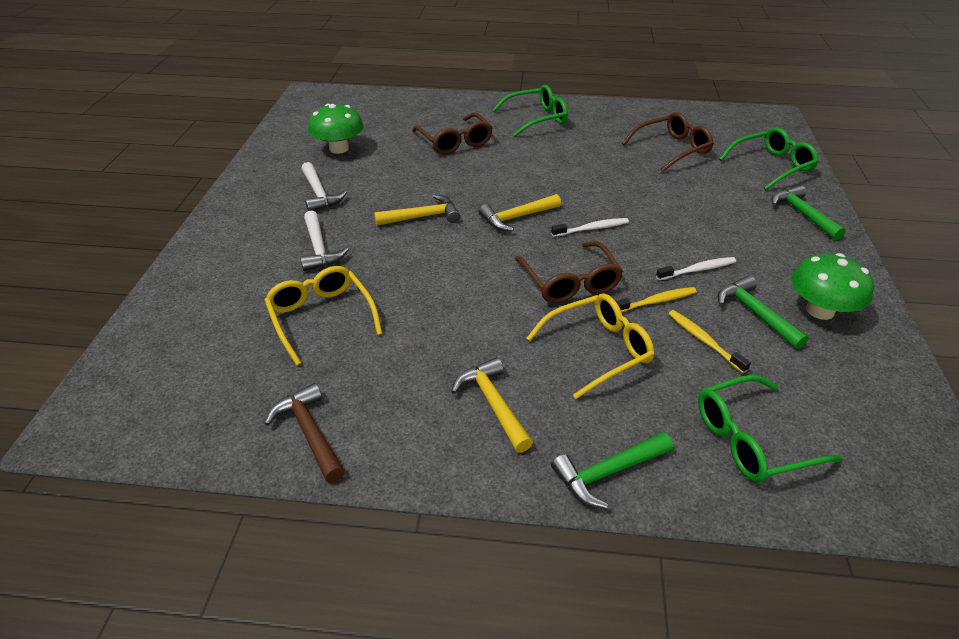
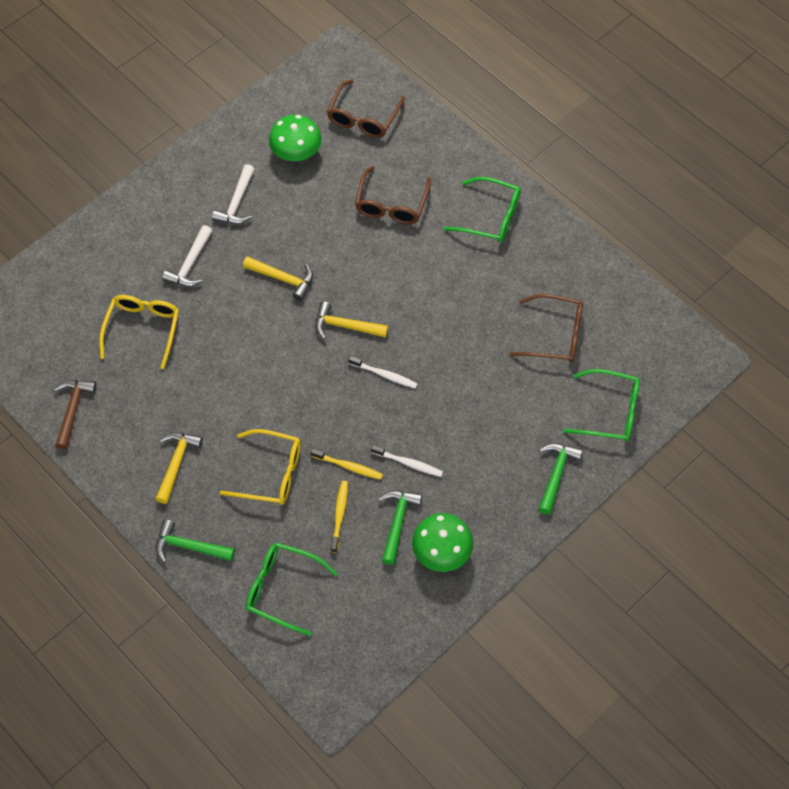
camera: 40 degrees right, 20 degrees up
brown glasses [515,241,623,303] -> brown glasses moved to [327,79,405,138]

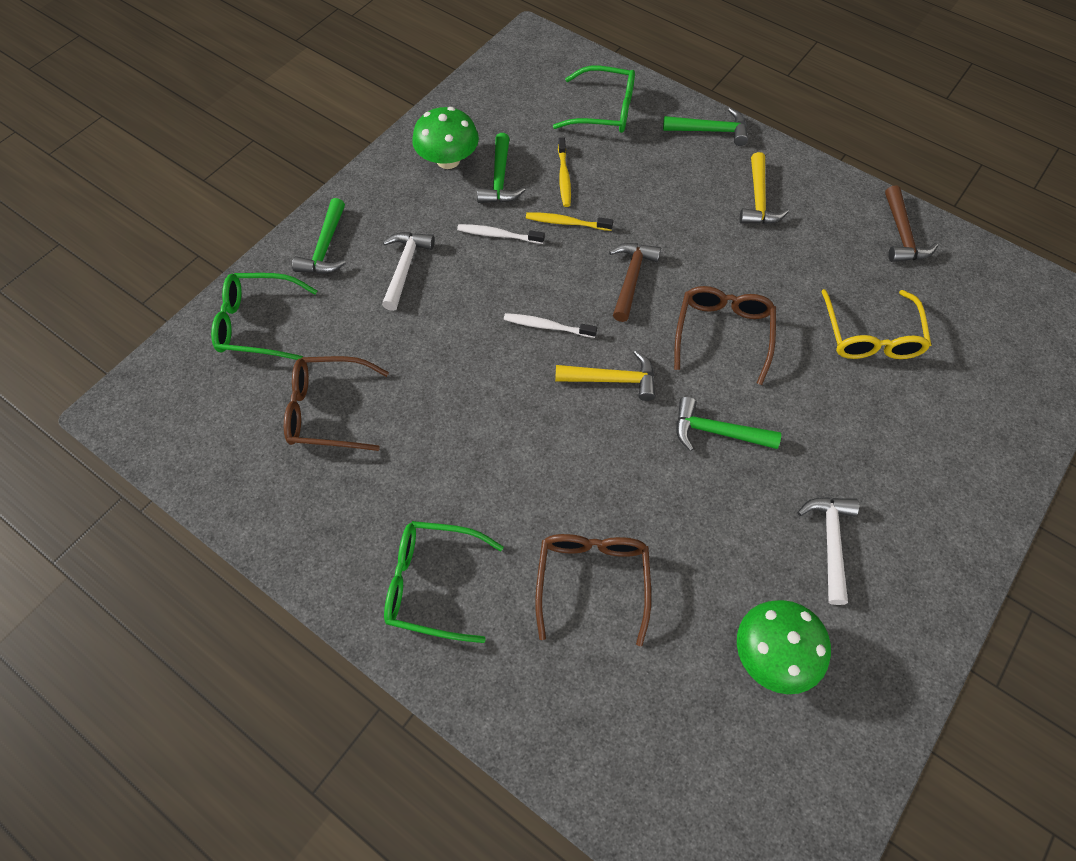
camera: 170 degrees right, 0 degrees up
white hammer [162,225,212,287] -> white hammer moved to [382,232,435,311]
yellow glasses [220,429,301,505] -> none
yellow hammer [243,256,313,301] -> green hammer [676,397,781,451]
brown glasses [327,79,405,138] -> brown glasses moved to [674,286,776,385]
none -> brown hammer [609,243,661,322]

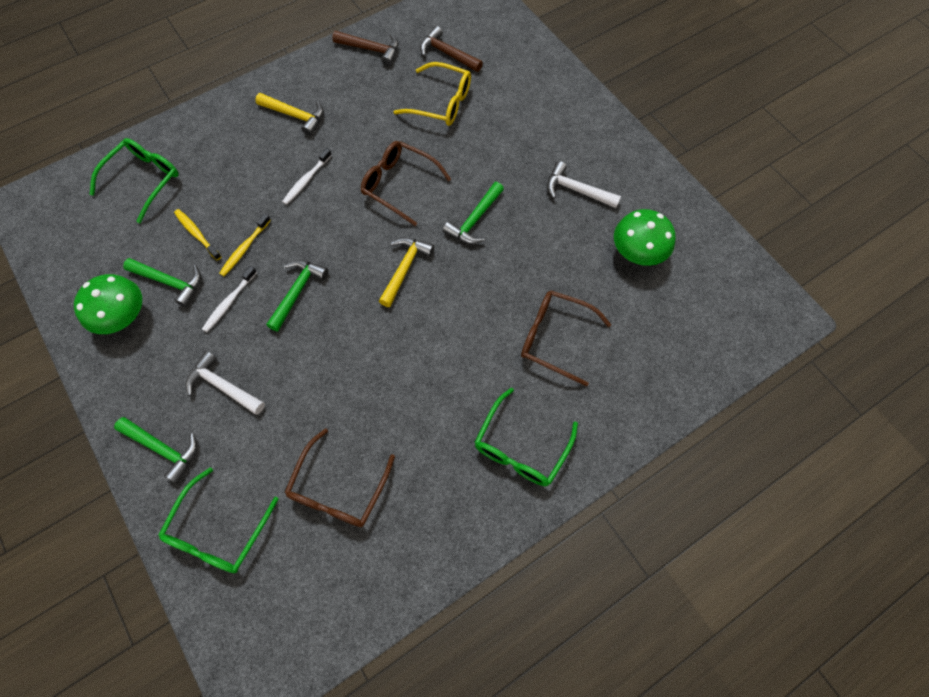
camera: 70 degrees left, 5 degrees up
white toothbrush [504,313,597,338] -> white toothbrush moved to [282,148,332,205]
yellow toothbrush [558,137,571,207] -> yellow toothbrush turned 150 degrees counterclockwise [174,209,222,260]
brown hammer [609,243,661,322] -> brown hammer moved to [420,26,483,72]
green hammer [663,108,748,146] -> green hammer moved to [266,260,328,332]

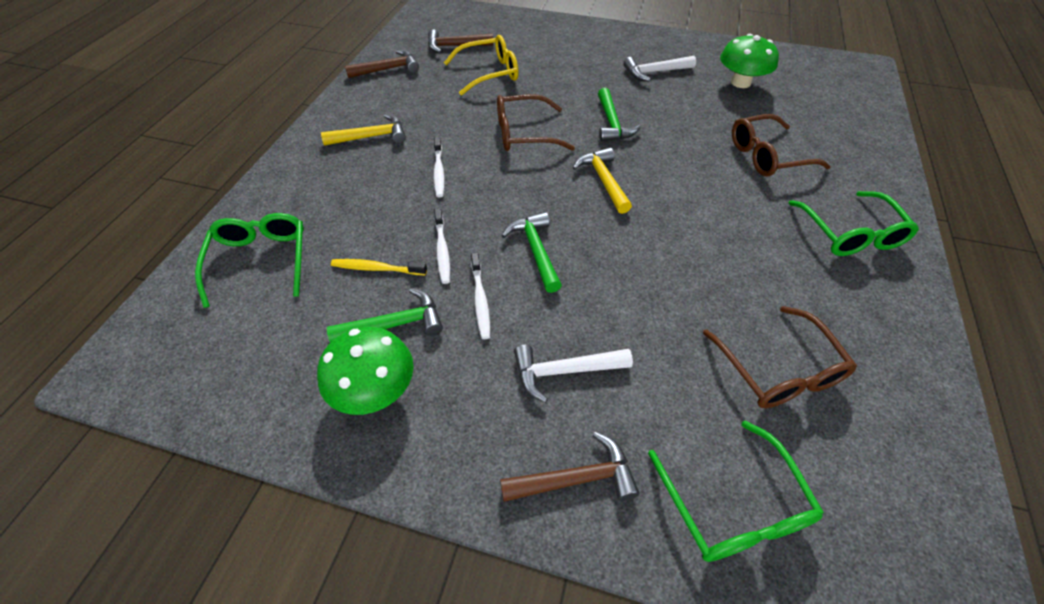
camera: 40 degrees left, 15 degrees down
green hammer [114,417,197,483] -> brown hammer [500,432,639,502]
yellow toothbrush [219,214,271,276] -> white toothbrush [434,208,450,284]

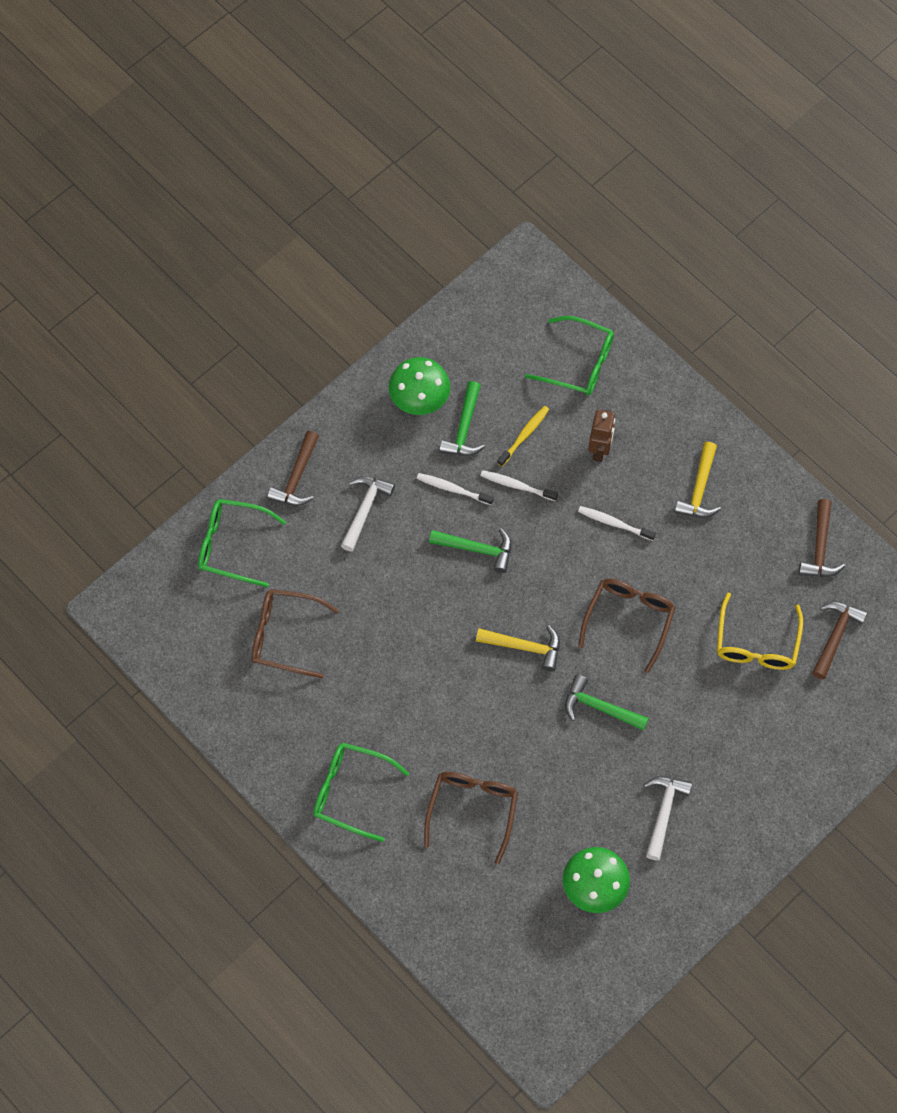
camera: 120 degrees right, 15 degrees up
none -> brown robot [588,410,615,462]

